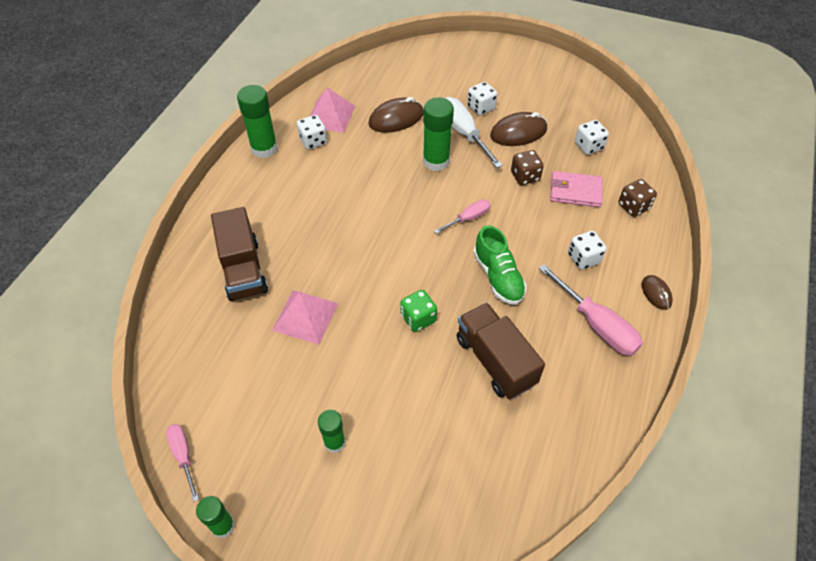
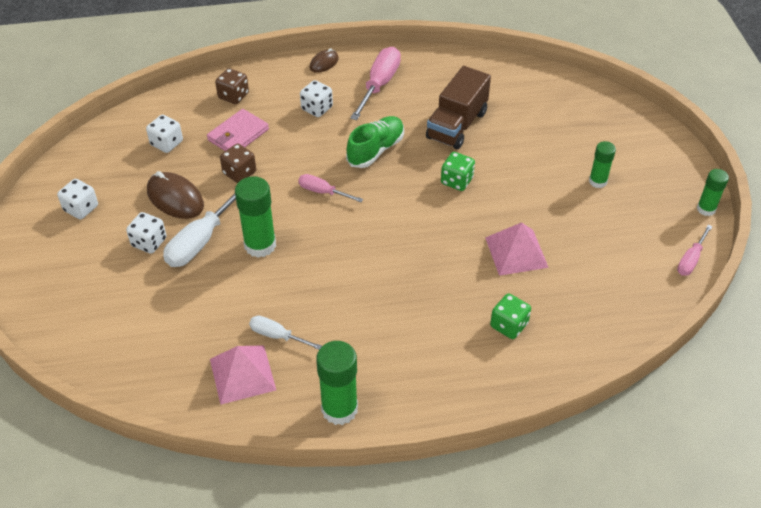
camera: 120 degrees left, 5 degrees down
brown truck [211,207,268,301] -> green dice [490,293,531,339]
white dice [297,115,327,150] -> white dice moved to [57,179,98,219]
brown mouse [368,97,424,133] -> none
pink wallet [550,171,603,207] -> pink wallet turned 60 degrees clockwise [207,109,269,151]
none -> white screwdriver [249,316,322,350]

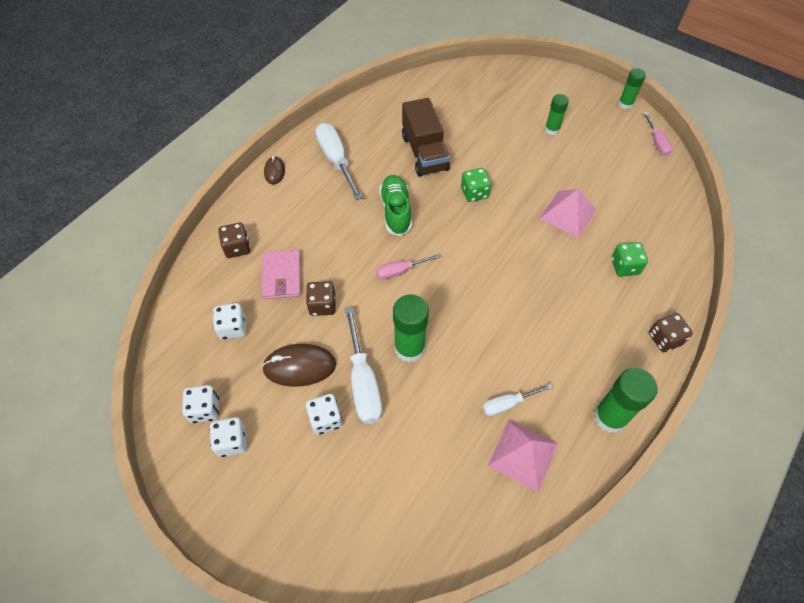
camera: 45 degrees left, 10 degrees up
white dice [300,80,333,117] -> white dice moved to [182,385,219,423]
pink screwdriver [350,47,401,120] -> white screwdriver [315,123,363,200]
none -> brown dice [649,313,693,352]

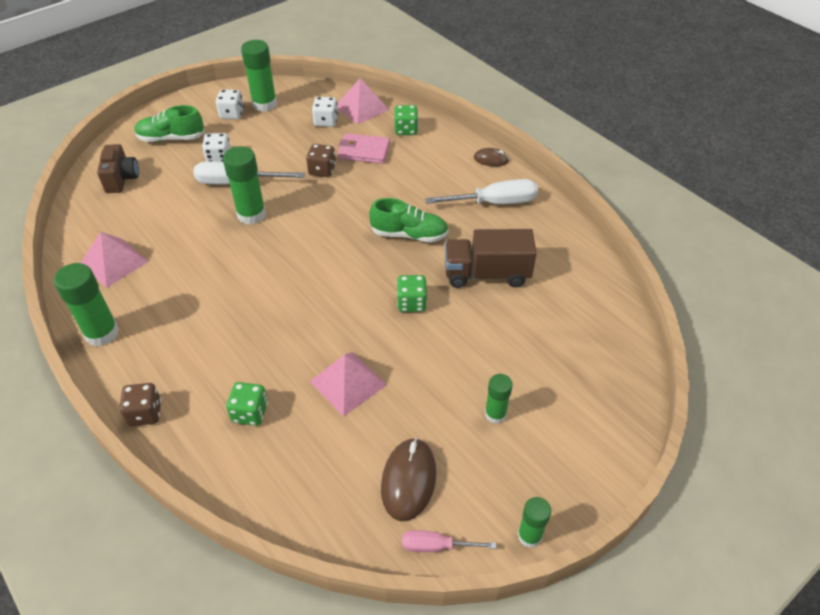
camera: 105 degrees right, 10 degrees down
white dice [182,385,219,423] -> green glue stick [241,40,277,112]
brown dice [218,223,250,258] -> green dice [394,105,418,135]
brown mouse [262,344,336,387] -> brown mouse moved to [381,438,436,521]
pink screwdriver [376,254,440,279] -> none
white screwdriver [482,384,553,416] -> none
none -> brown camera [97,144,139,193]
none -> green shoe [134,105,205,142]
none -> pink pyramid [337,78,389,124]

